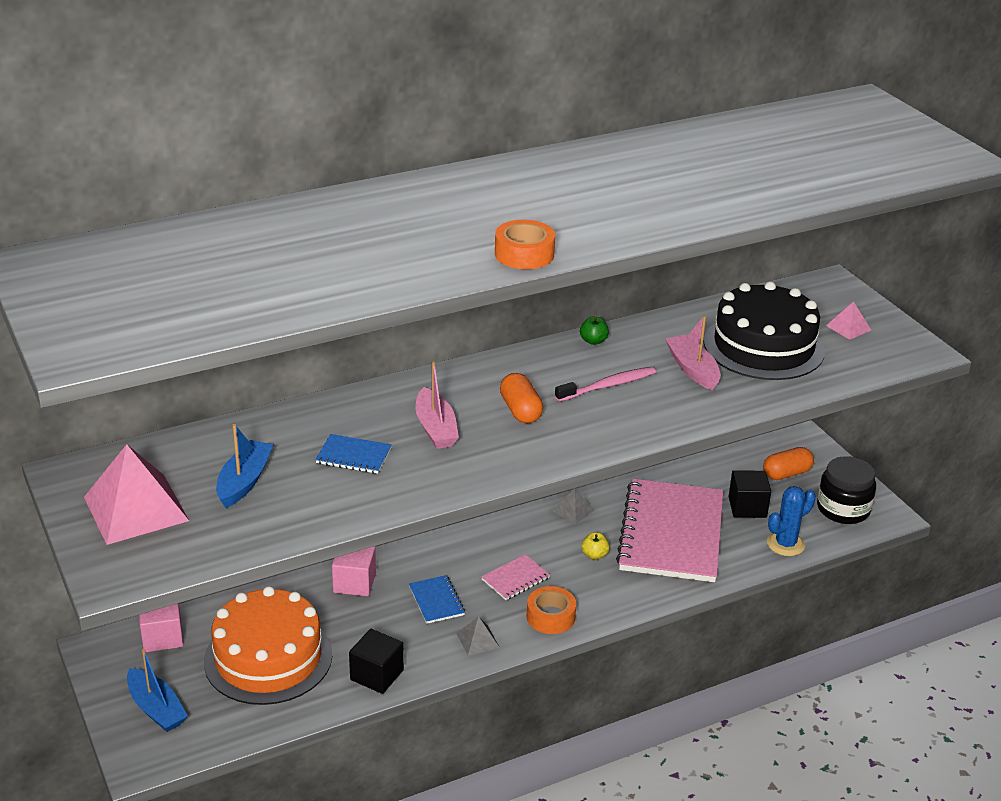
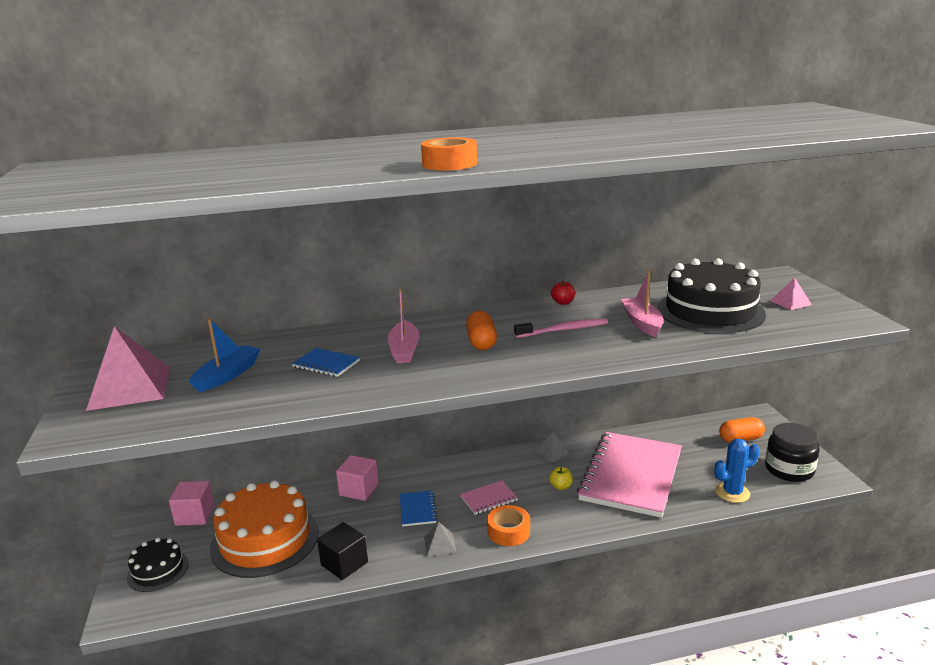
camera: 15 degrees right, 10 degrees down
blue boat [127,649,188,732] -> black cake [127,538,189,592]
green apple [580,317,609,345] -> red apple [551,280,575,305]
black cube [728,470,771,518] -> none

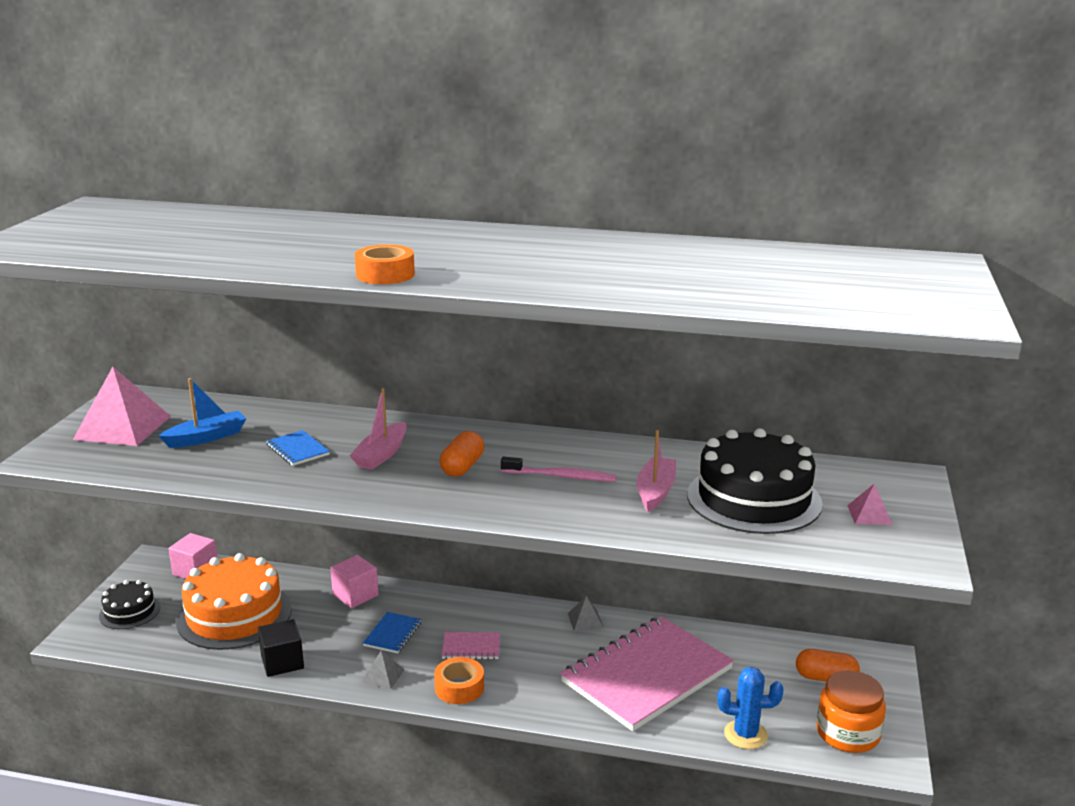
camera: 25 degrees right, 0 degrees up
yellow apple [549,467,573,490] -> none
red apple [551,280,575,305] -> none
black jar [765,423,819,482] -> orange jar [817,670,886,753]

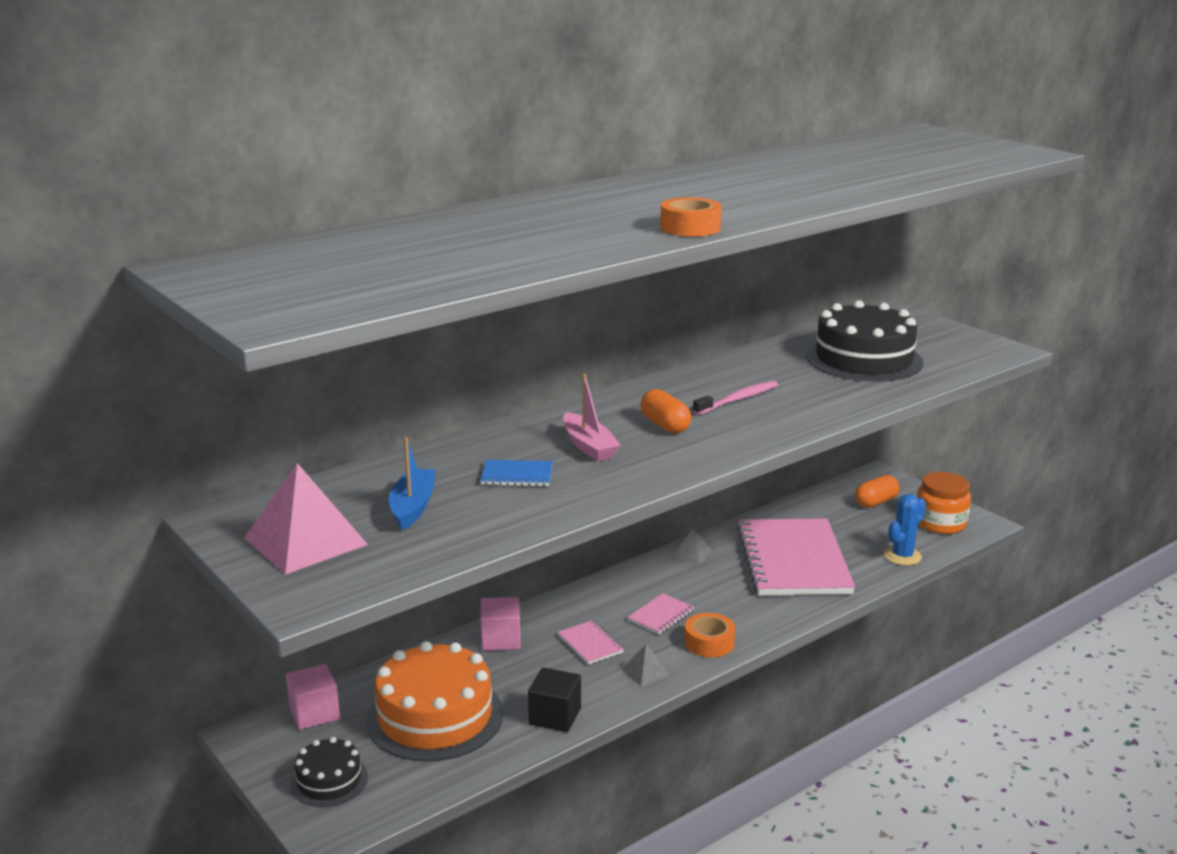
camera: 50 degrees left, 0 degrees up
blue notebook [363,612,421,653] -> pink notebook [557,620,624,665]
pink boat [636,430,676,512] -> none
pink pyramid [847,484,893,525] -> none

